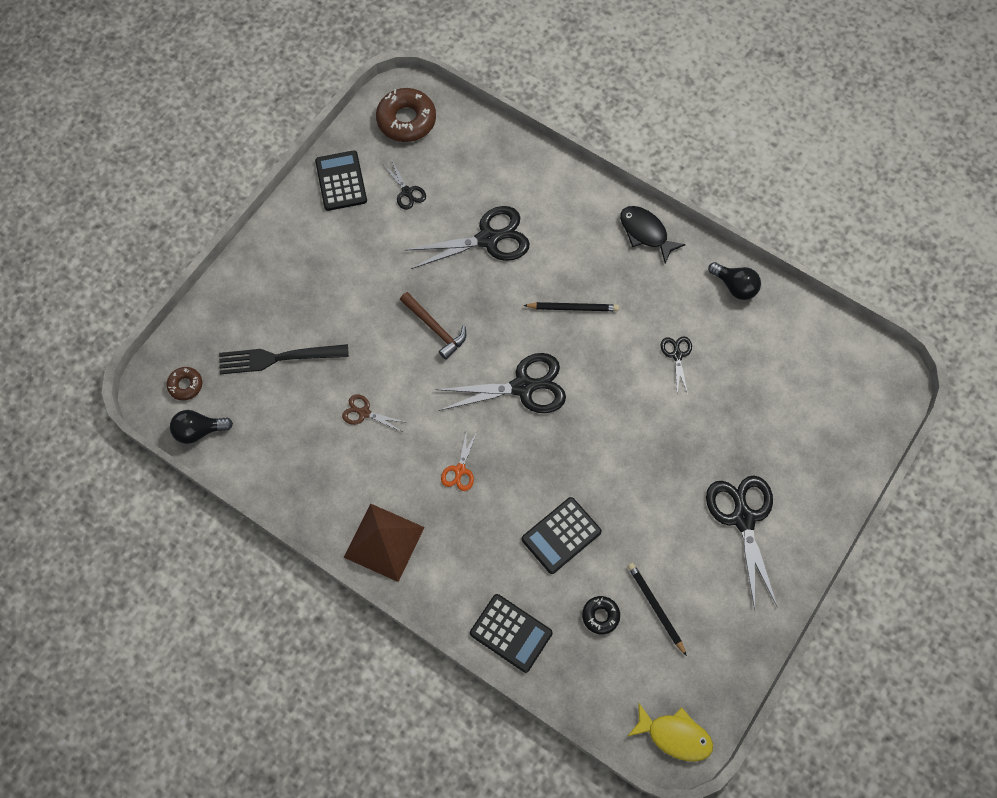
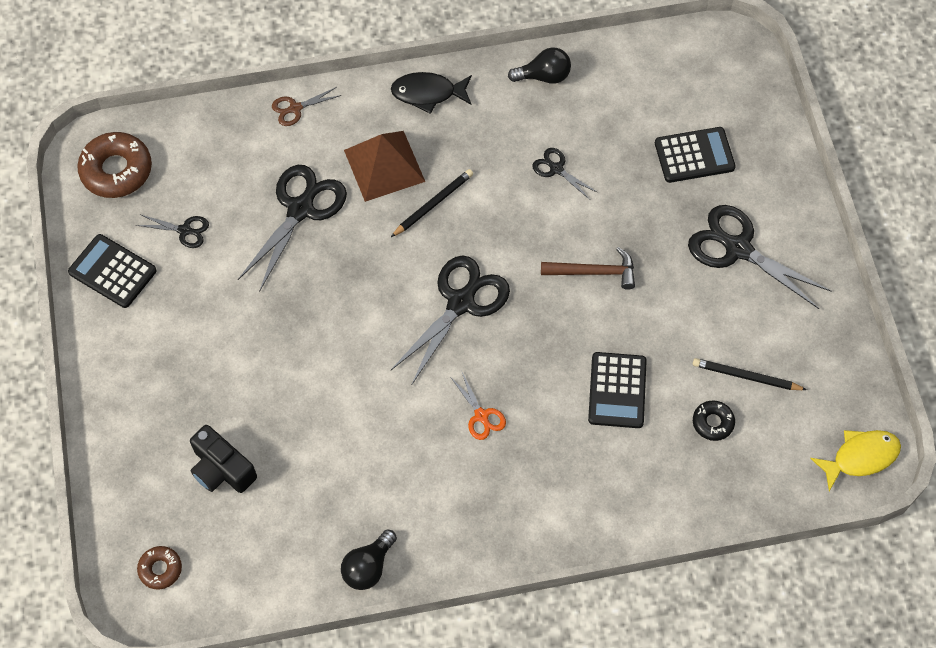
camera: 45 degrees left, 5 degrees down
black light bulb [170,410,233,444] -> black light bulb moved to [341,529,397,590]
black fork [219,344,349,374] -> black camera [190,425,257,493]
brown scissors [342,394,404,432] -> brown scissors moved to [272,87,342,126]
brown pyramid [344,503,425,582] -> brown pyramid moved to [344,131,425,202]
brown hammer [400,292,467,360] -> brown hammer moved to [541,247,635,290]
black calculator [470,594,553,673] -> black calculator moved to [655,127,736,183]

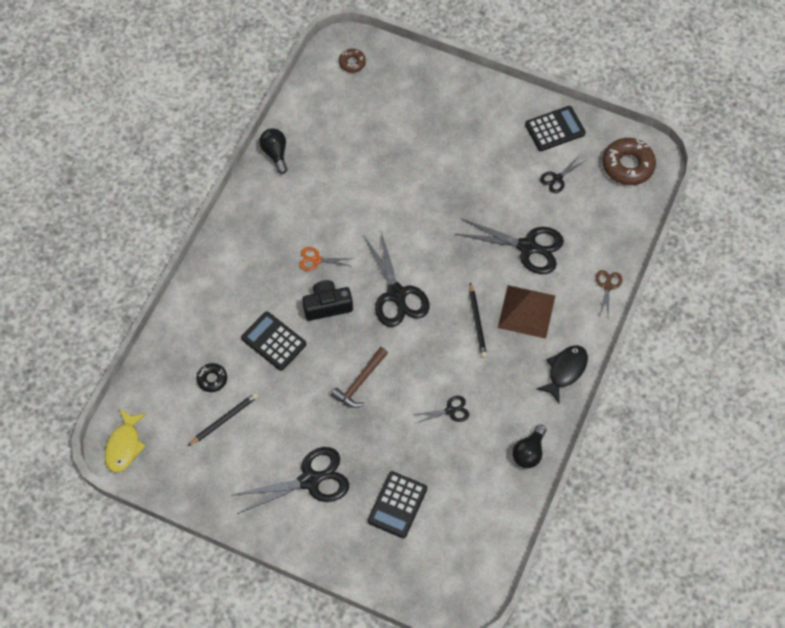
camera: 125 degrees right, 0 degrees up
black camera [190,425,257,493] -> black camera moved to [302,280,353,321]
black scissors [238,165,347,290] -> black scissors turned 45 degrees counterclockwise [456,218,564,274]

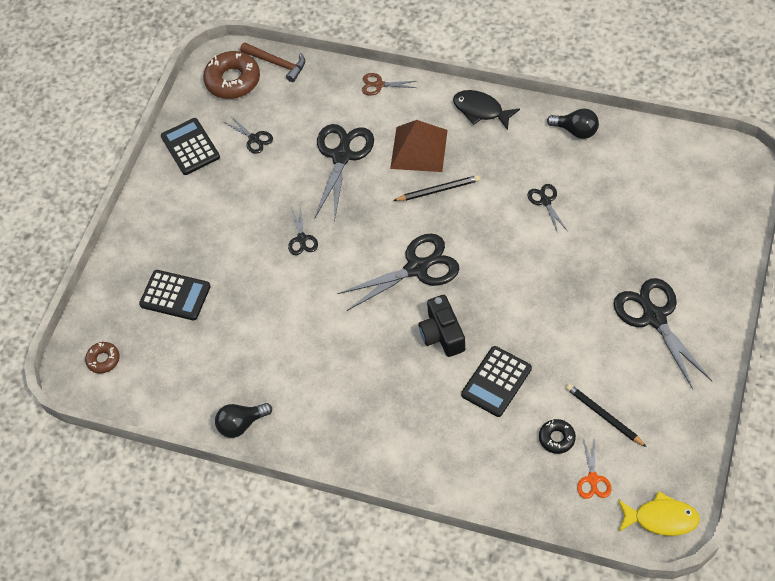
camera: 90 degrees left, 5 degrees down
orange scissors [299,247,353,271] -> orange scissors moved to [577,439,611,499]
brown hammer [331,347,388,408] -> brown hammer moved to [240,42,305,82]
black calculator [368,471,427,538] -> black calculator moved to [139,270,211,320]
none -> black scissors [288,204,318,255]

